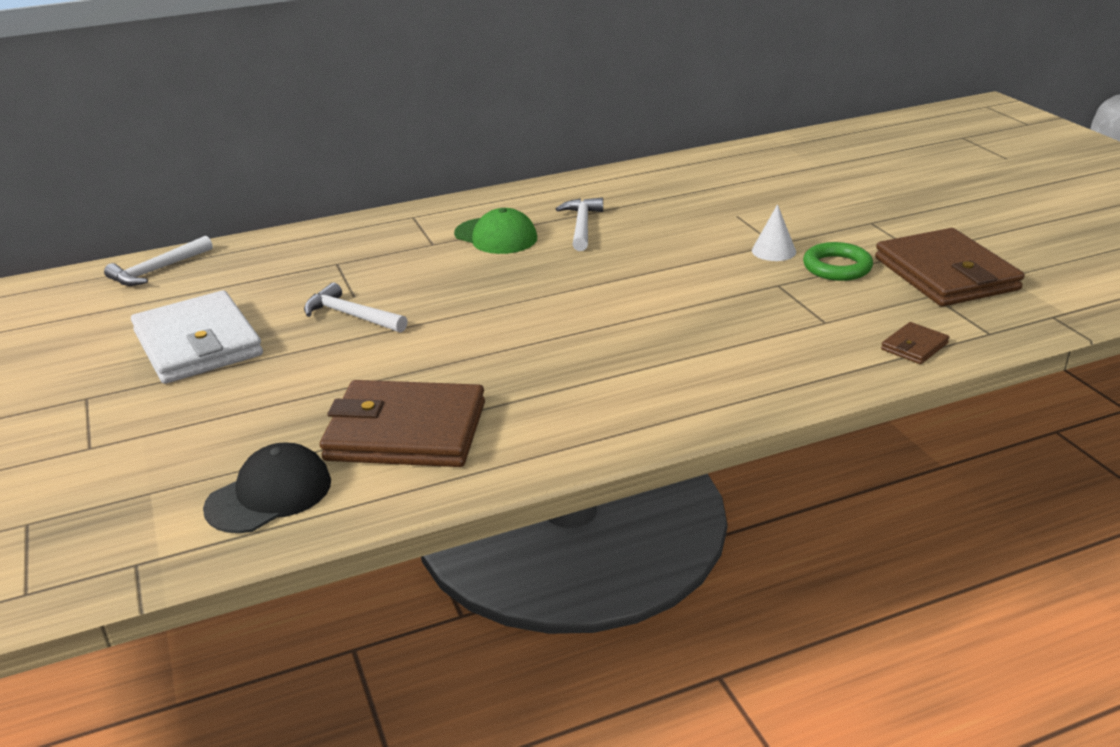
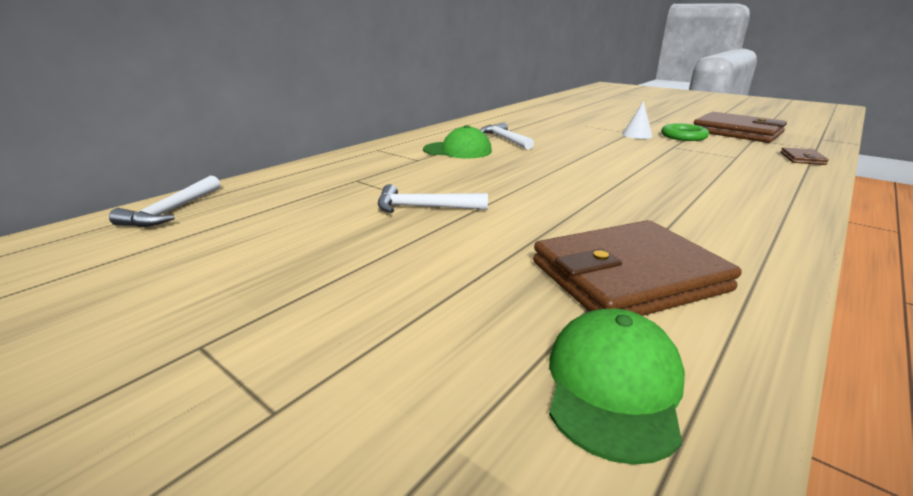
camera: 30 degrees left, 5 degrees down
white wallet [131,290,263,384] -> none
black cap [203,443,331,533] -> green cap [549,308,685,465]

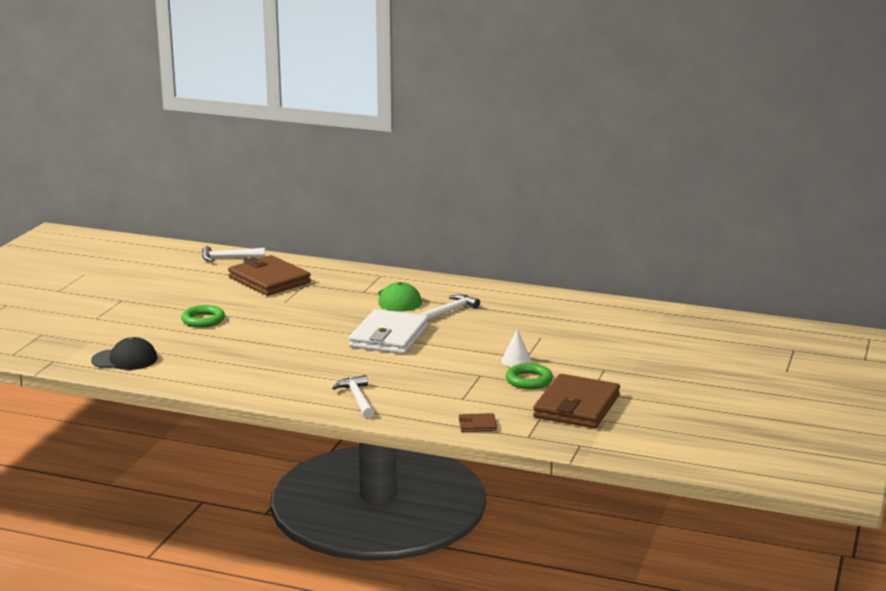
camera: 70 degrees right, 5 degrees down
white hammer [378,184,488,213] -> white hammer moved to [332,375,374,418]
brown wallet [533,220,742,316] -> brown wallet moved to [228,255,311,296]
green cap [549,308,685,465] -> black cap [91,337,157,370]
none -> green ring [181,305,225,328]
none -> white wallet [349,309,429,354]

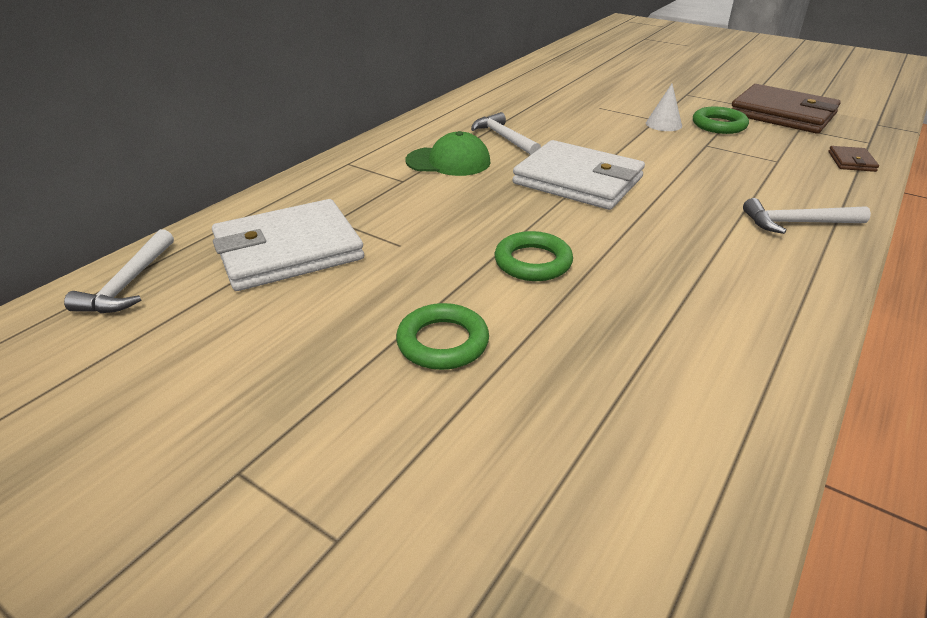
camera: 75 degrees left, 15 degrees up
black cap [91,337,157,370] -> none
brown wallet [228,255,311,296] -> white wallet [212,199,364,291]
none -> green ring [495,231,573,281]

